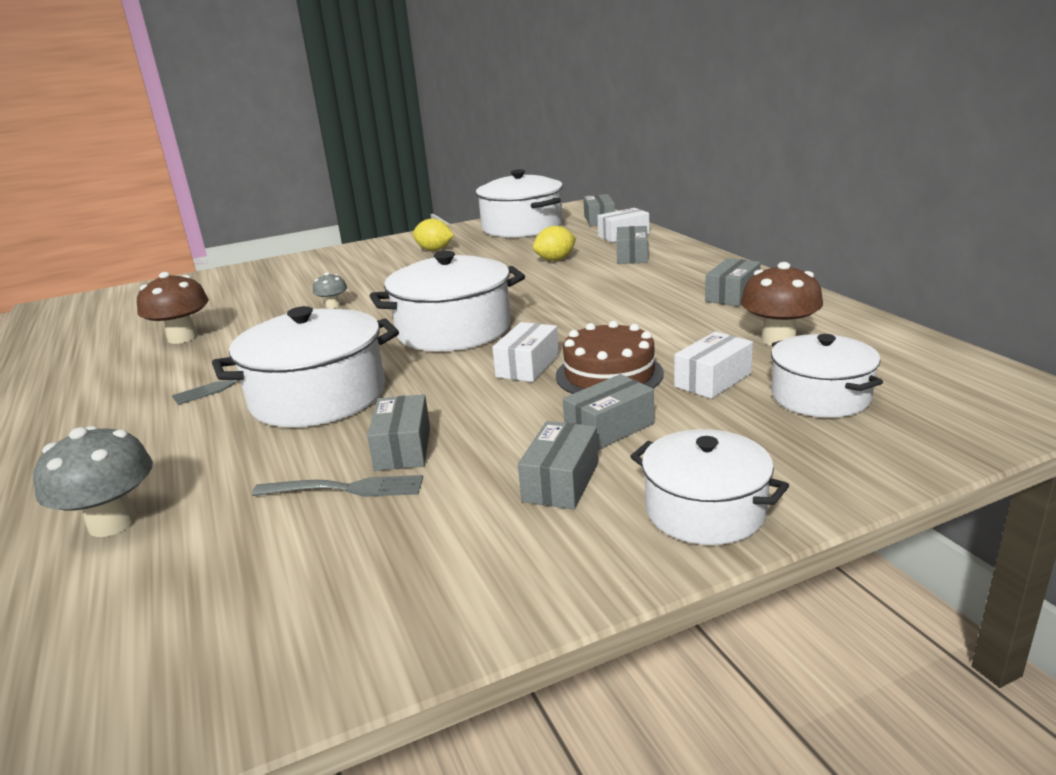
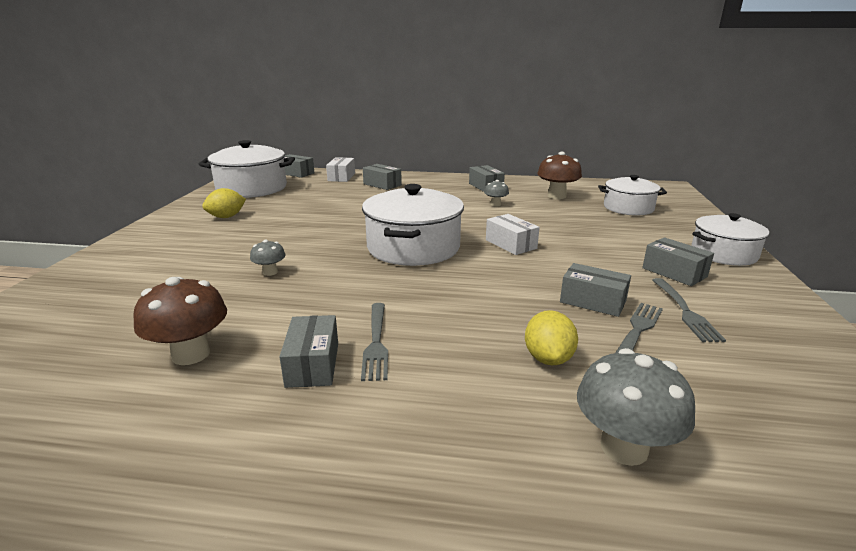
camera: 60 degrees left, 0 degrees up
white pot [212,306,399,427] -> none
yellow lemon [533,226,576,261] -> yellow lemon moved to [525,310,578,365]
brown cake [556,321,664,394] -> none
grey box [563,374,654,450] -> grey box moved to [279,315,338,388]
white box [674,332,753,399] -> none
none -> grey mushroom [484,180,509,207]
none -> grey fork [652,278,726,342]

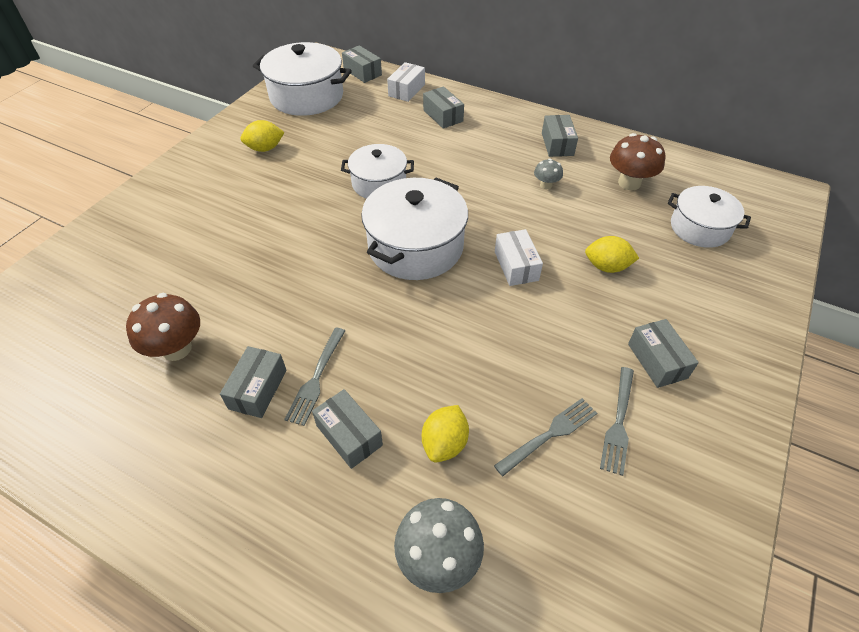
camera: 20 degrees right, 25 degrees up
grey mushroom [250,240,285,276] -> none
grey box [560,263,631,317] -> grey box moved to [312,389,383,469]
white pot [691,213,769,266] -> white pot moved to [341,144,414,199]
none -> yellow lemon [585,236,639,273]

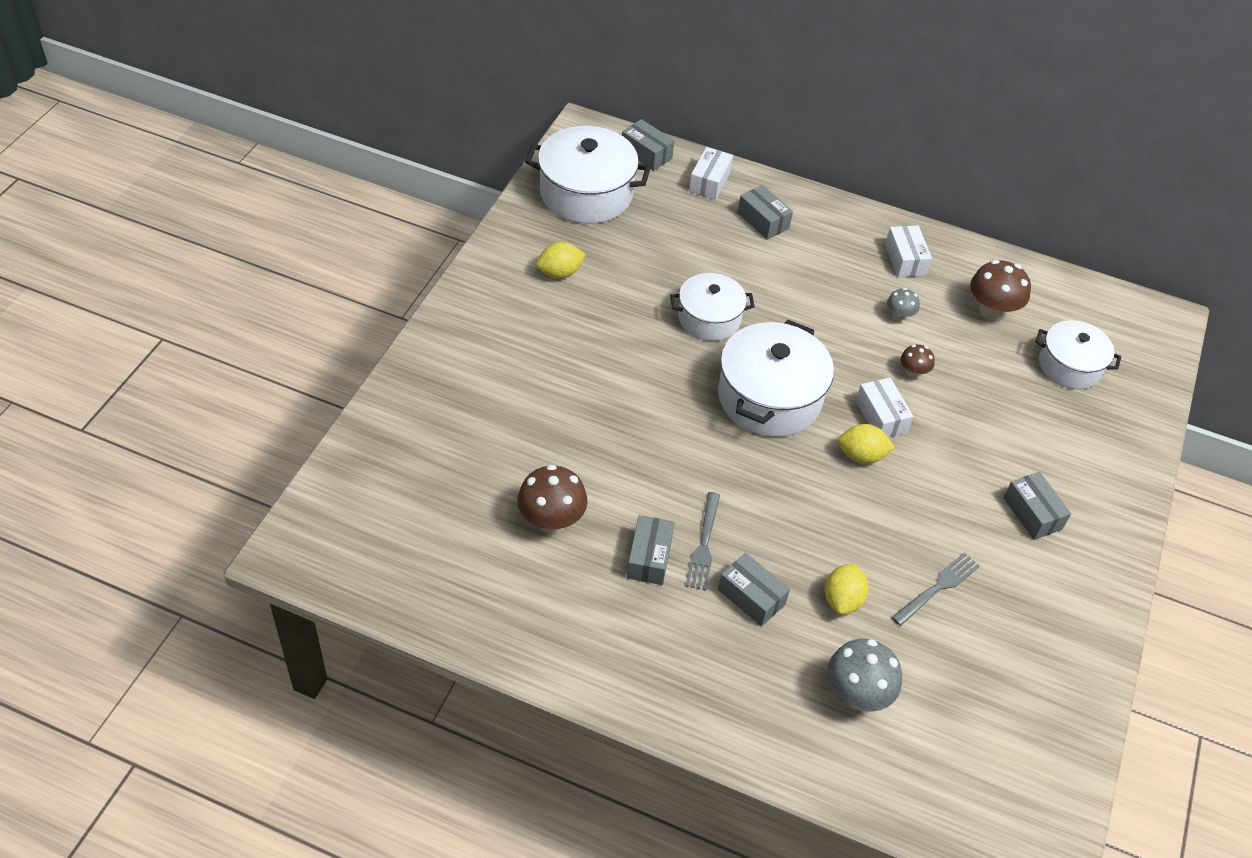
camera: 10 degrees left, 0 degrees up
grey box [542,115,578,157] -> white box [885,225,932,278]
yellow lemon [585,236,639,273] -> yellow lemon moved to [838,424,895,464]
grey fork [600,367,634,476] -> none
none -> brown mushroom [901,344,935,378]

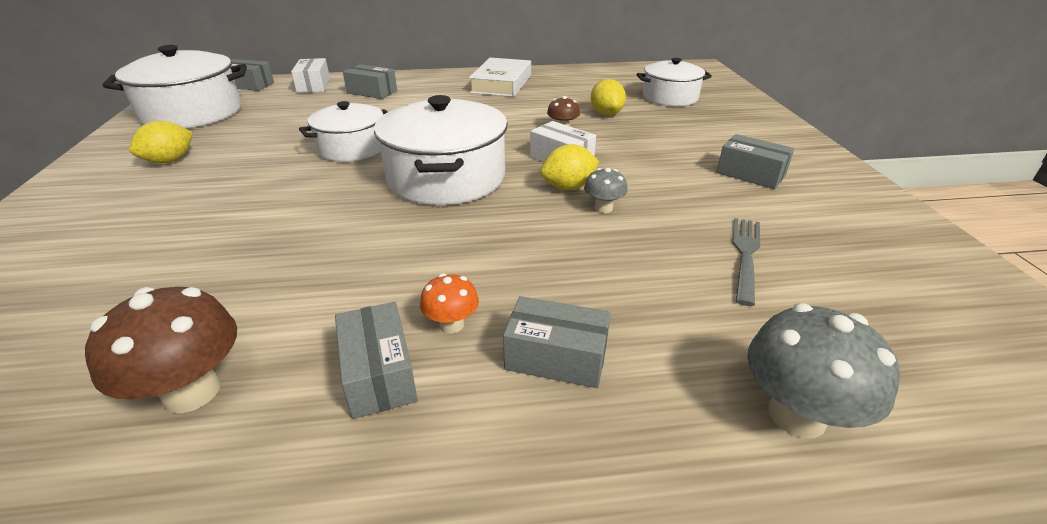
camera: 25 degrees left, 15 degrees down
grey fork [686,492,720,590] -> orange mushroom [420,273,479,333]
yellow lemon [825,563,869,615] -> yellow lemon moved to [591,79,626,116]
white box [885,225,932,278] -> white book [469,58,531,97]
grey mushroom [887,288,920,322] -> grey mushroom moved to [584,168,628,213]
brown mushroom [970,260,1031,321] -> none

